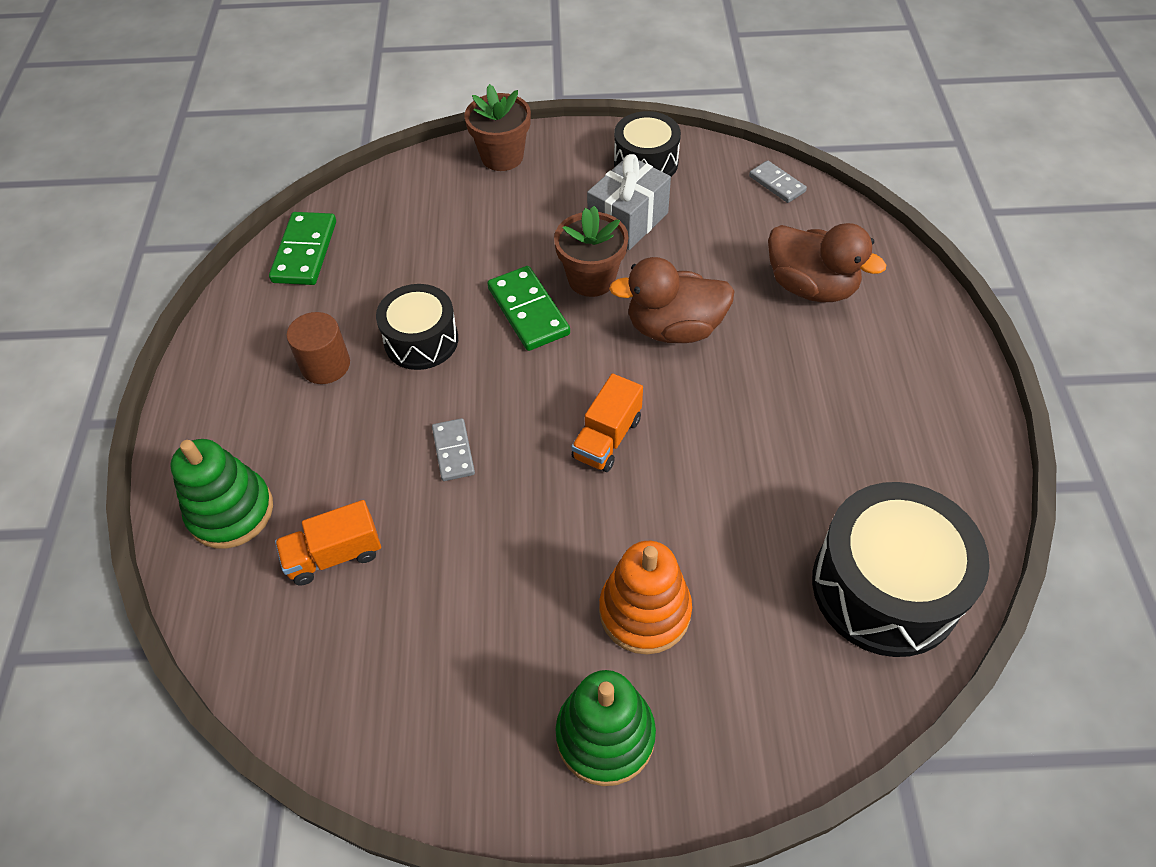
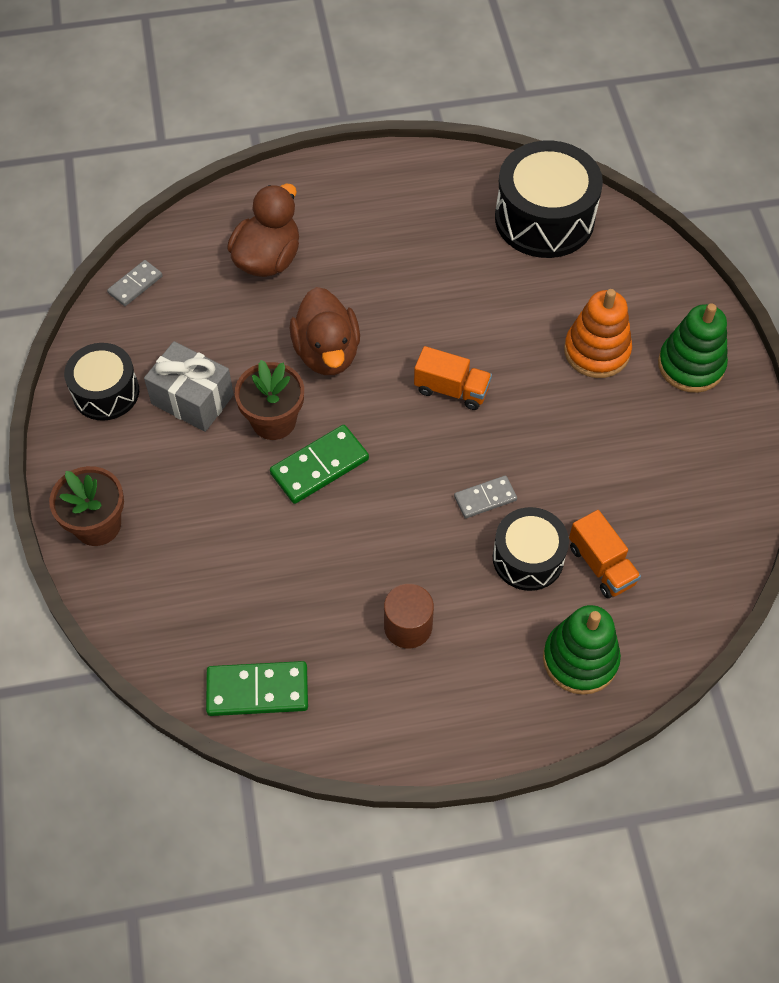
camera: 100 degrees left, 5 degrees up
black drum [376,284,458,370] -> black drum moved to [493,507,569,591]

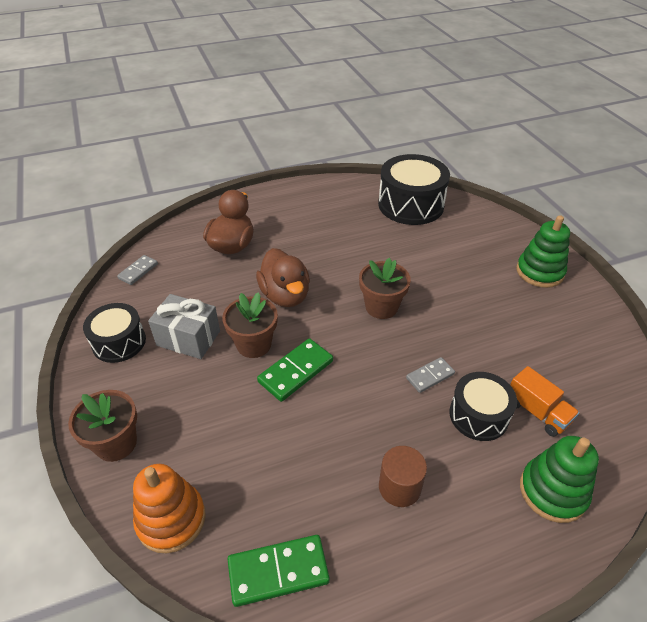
camera: 10 degrees left, 15 degrees down
orange truck [414,346,492,410] -> brown flower pot [359,258,411,319]
orange stacking toy [564,289,632,378] -> orange stacking toy moved to [133,464,206,553]

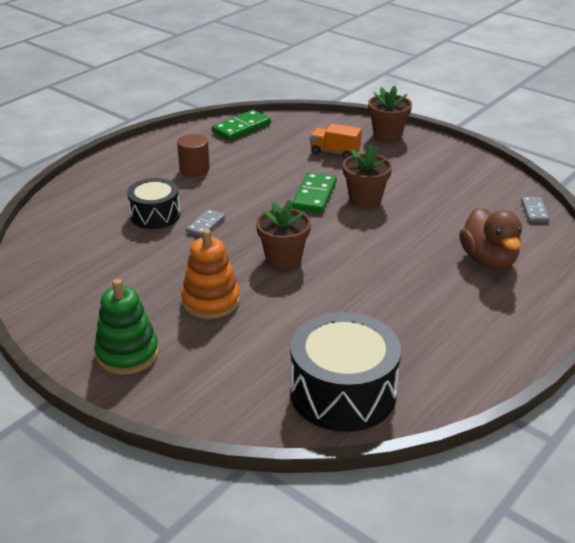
camera: 150 degrees right, 10 degrees down
black drum [83,303,146,363] -> none
orange stacking toy [133,464,206,553] -> orange stacking toy moved to [181,229,240,319]
grey gift [148,294,220,359] -> none
brown duck [256,248,310,307] -> none
orange truck [510,366,579,437] -> orange truck moved to [310,123,362,159]
green stacking toy [520,436,599,523] -> none

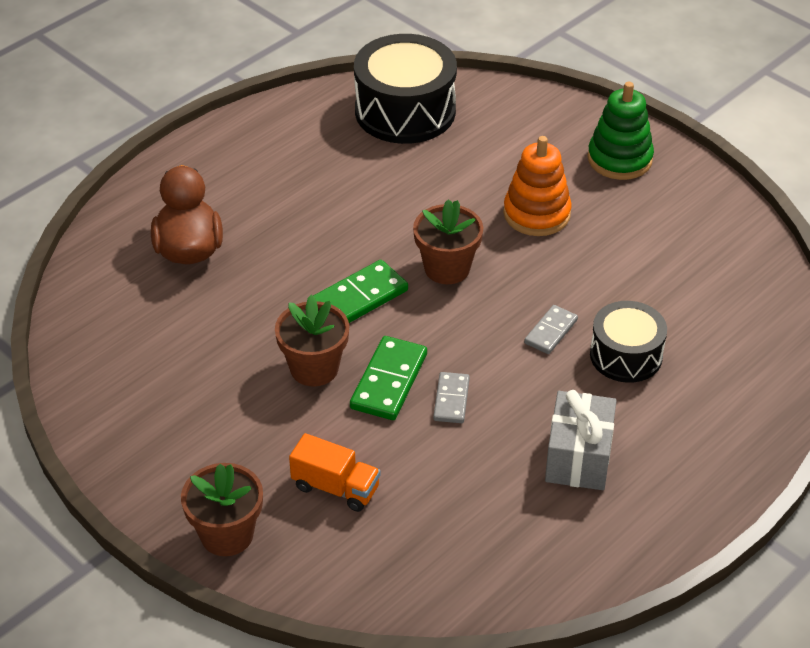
camera: 175 degrees left, 10 degrees up
brown cylinder [177,134,210,176] -> grey gift [545,390,617,490]
green domino [212,110,271,141] -> green domino moved to [313,260,408,323]
grey domino [521,197,550,222] -> grey domino moved to [433,372,470,423]

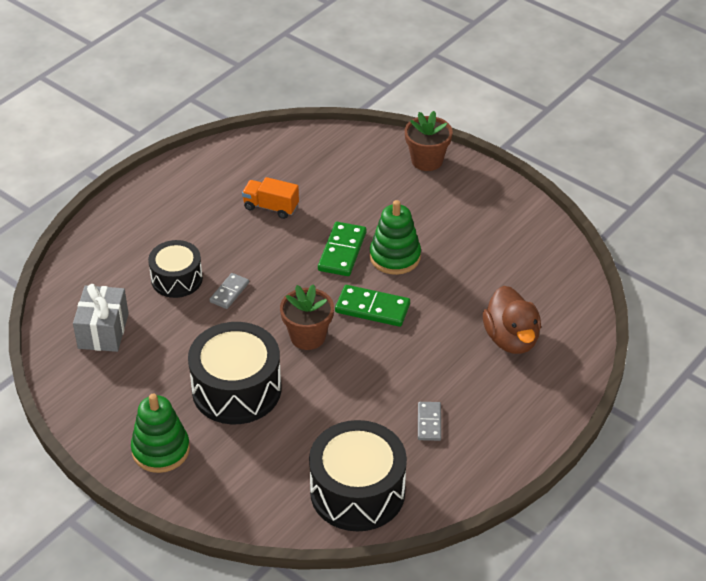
camera: 175 degrees right, 0 degrees up
brown flower pot [275,294,349,386] -> green stacking toy [370,200,421,275]
orange truck [289,433,380,512] -> orange truck moved to [242,177,299,219]
green domino [313,260,408,323] -> green domino turned 60 degrees clockwise [335,285,410,327]
grey domino [433,372,470,423] -> grey domino moved to [418,402,441,441]
orange stacking toy [503,136,572,236] -> black drum [188,322,281,424]
grey gift [545,390,617,490] -> grey gift moved to [73,284,129,352]

